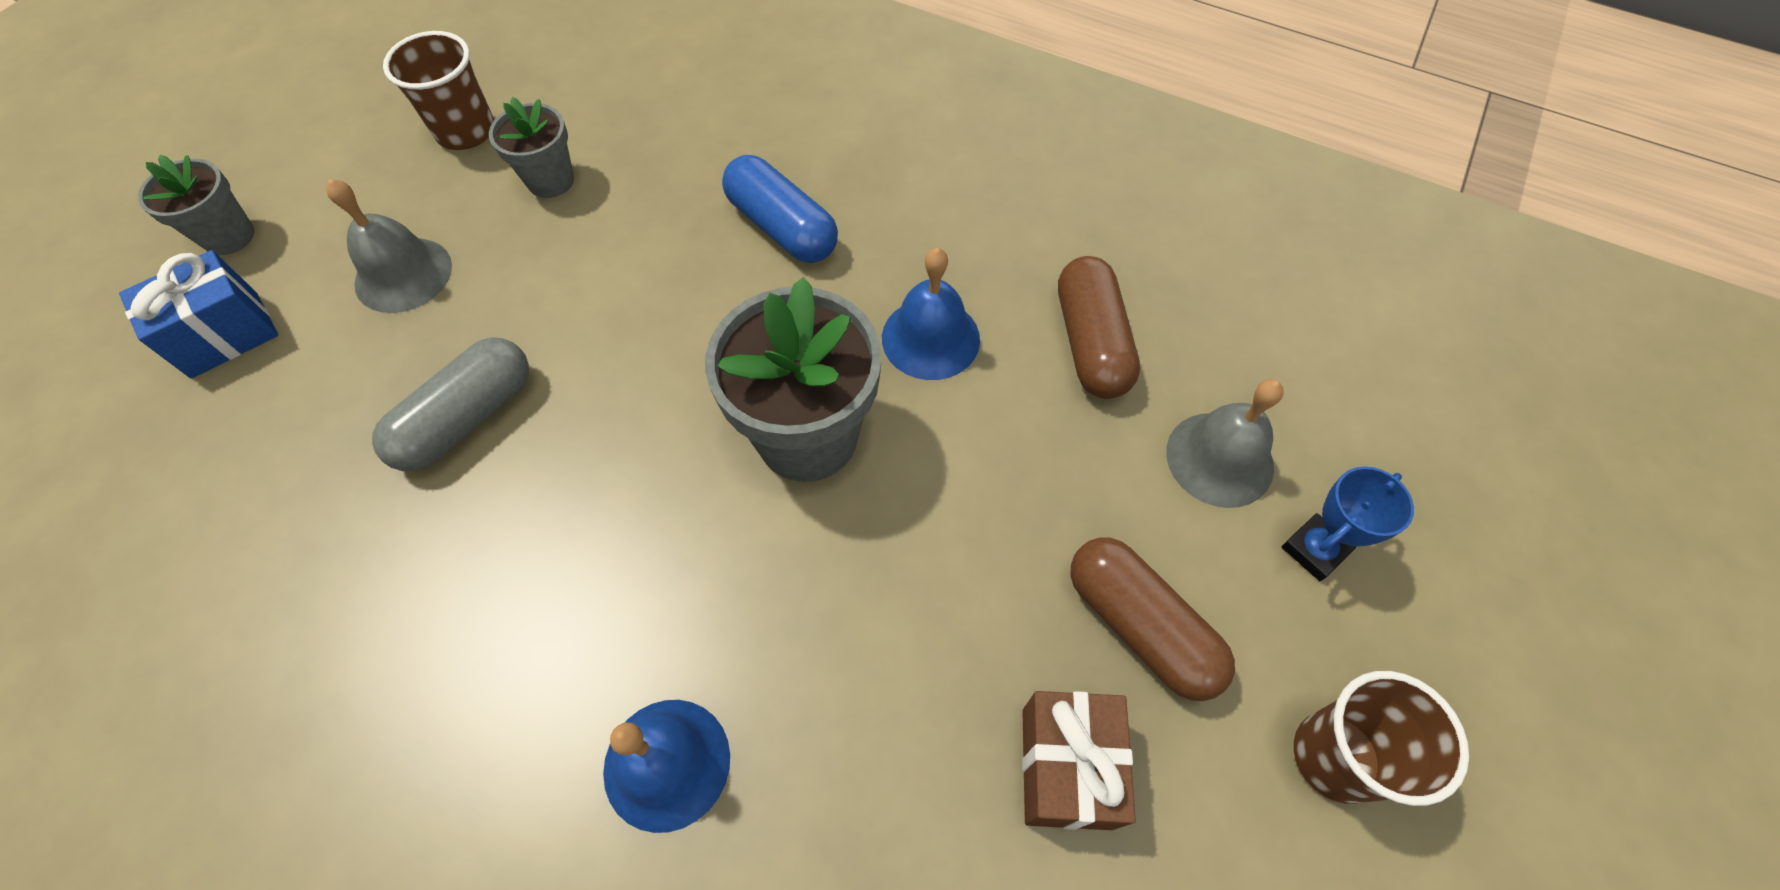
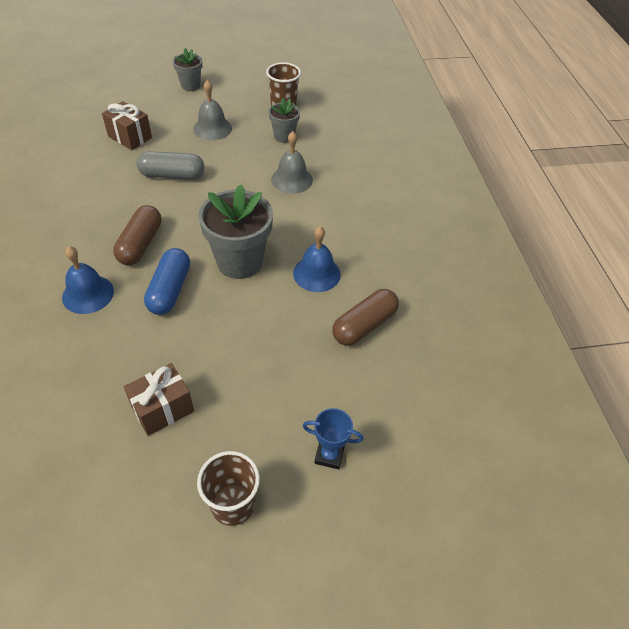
camera: 50 degrees right, 10 degrees down
blue gift [119,250,278,379] -> none
blue capsule [722,155,838,263] -> blue capsule moved to [144,248,190,315]
brown capsule [1071,537,1235,701] -> brown capsule moved to [113,205,162,265]
grey bell [1166,379,1284,508] -> grey bell moved to [271,131,313,194]
none -> brown gift [102,101,152,150]

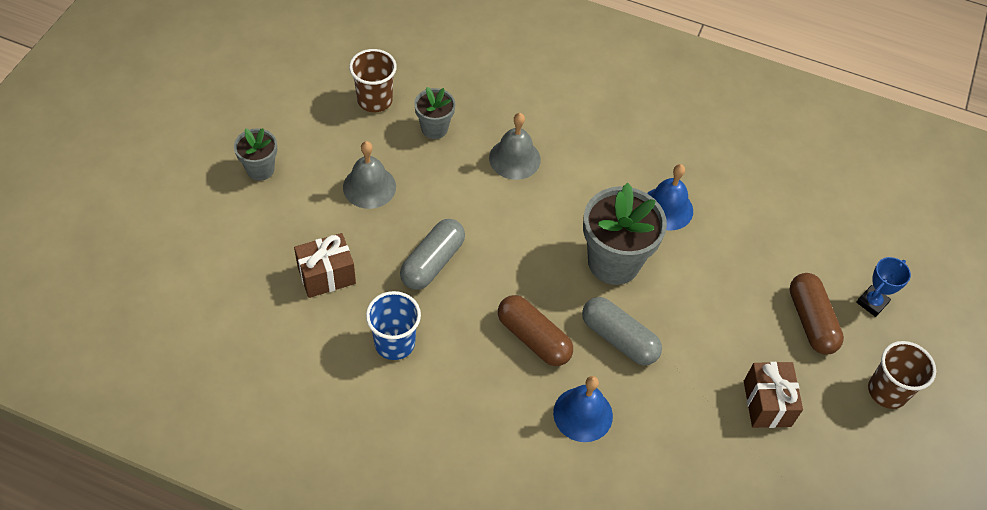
camera: 60 degrees left, 5 degrees up
blue capsule [144,248,190,315] -> grey capsule [582,297,662,365]
brown capsule [332,289,399,346] -> brown capsule moved to [789,273,844,355]
none -> blue cup [366,291,421,360]

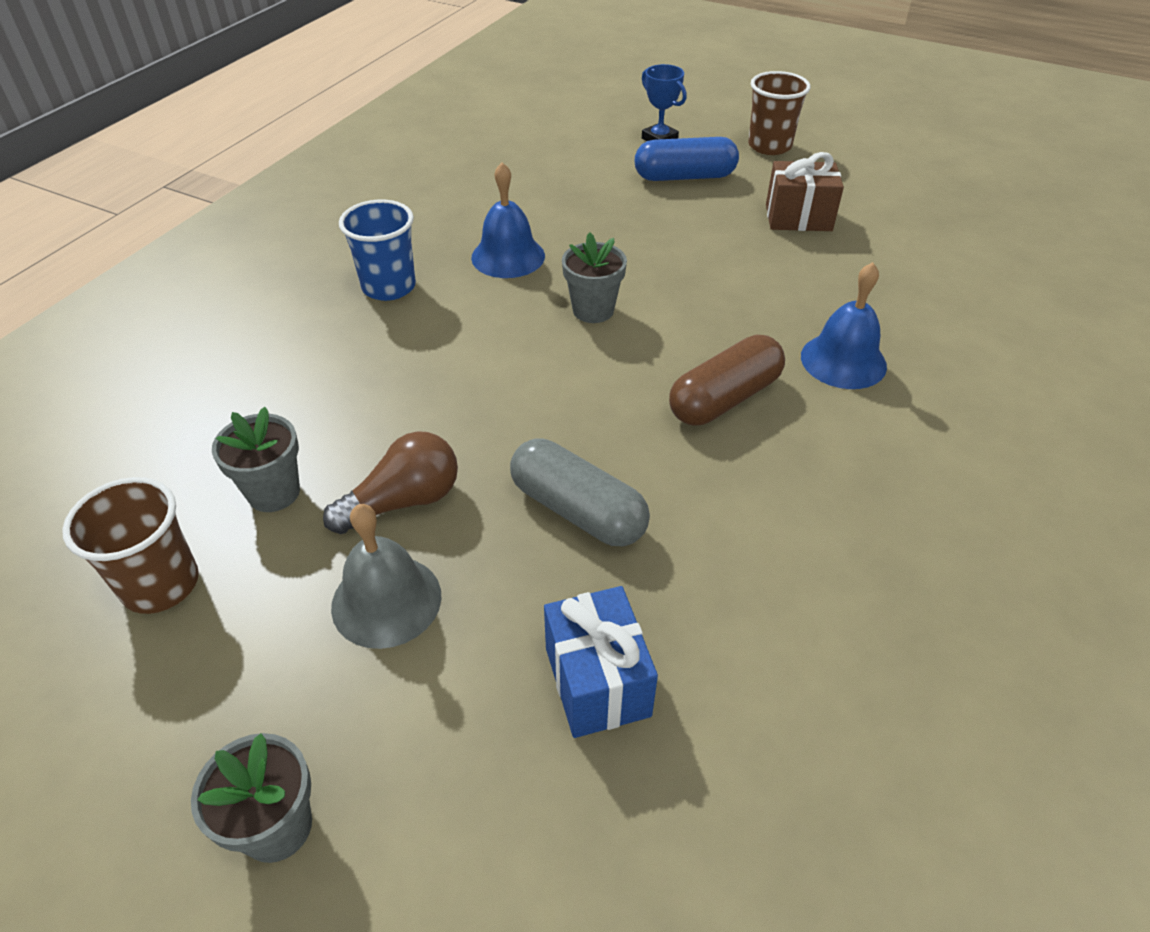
camera: 80 degrees left, 10 degrees down
brown gift [294,233,356,298] -> blue gift [544,586,658,738]
blue cup [366,291,421,360] -> blue cup moved to [339,199,416,301]
grey bell [489,113,541,180] -> none
grey capsule [582,297,662,365] -> none
grey flower pot [583,183,667,285] -> grey flower pot [562,232,627,323], size x0.55
brown capsule [789,273,844,355] -> blue capsule [635,137,739,181]
none -> brown light bulb [323,431,458,534]

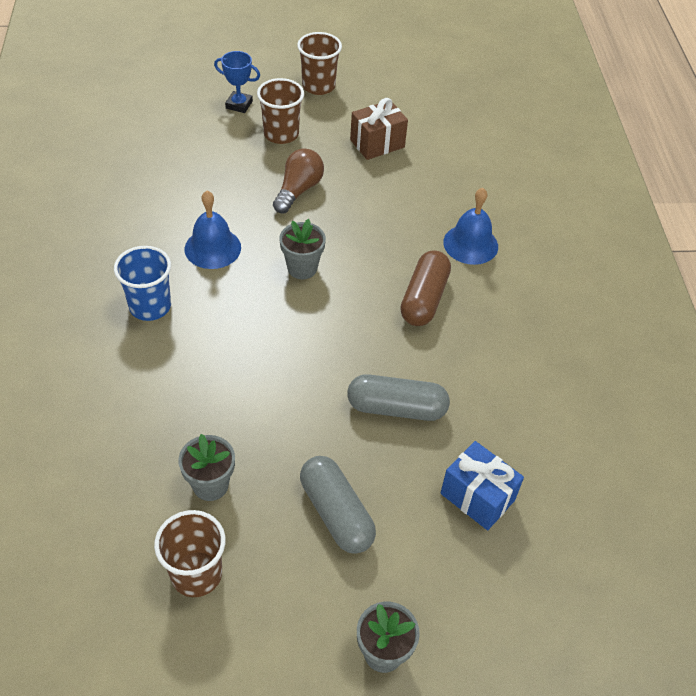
camera: 35 degrees left, 5 degrees up
brown light bulb [323,431,458,534] -> brown light bulb moved to [273,148,324,213]
grey bell [331,504,441,649] -> grey capsule [300,456,376,554]
blue capsule [635,137,739,181] -> brown cup [257,78,304,144]

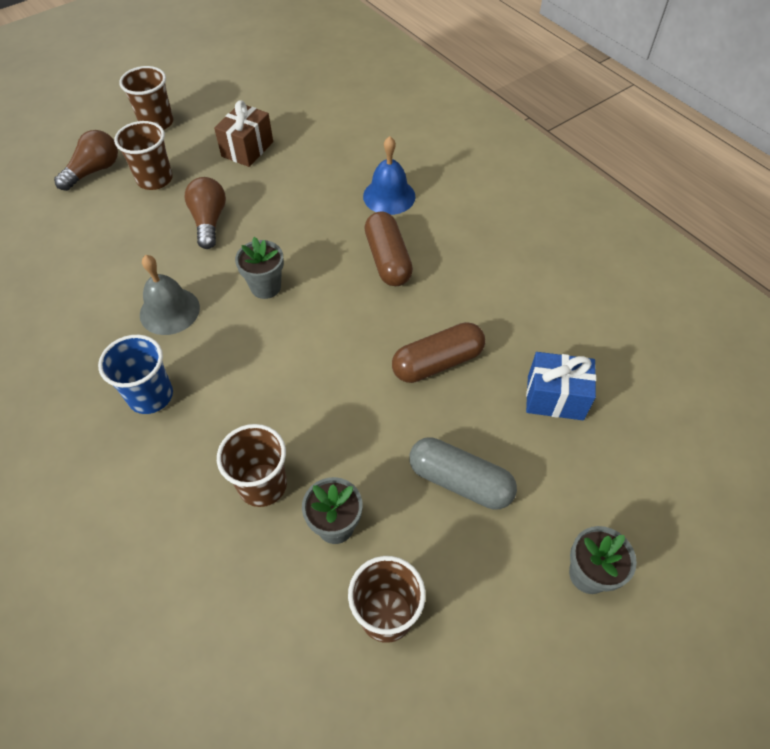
camera: 30 degrees left, 5 degrees up
blue bell [185,191,241,269] -> grey bell [140,255,200,335]
blue trophy [214,51,260,113] -> brown light bulb [54,130,118,191]
grey capsule [347,374,450,421] -> brown capsule [392,322,485,383]
none -> brown cup [217,424,287,507]

